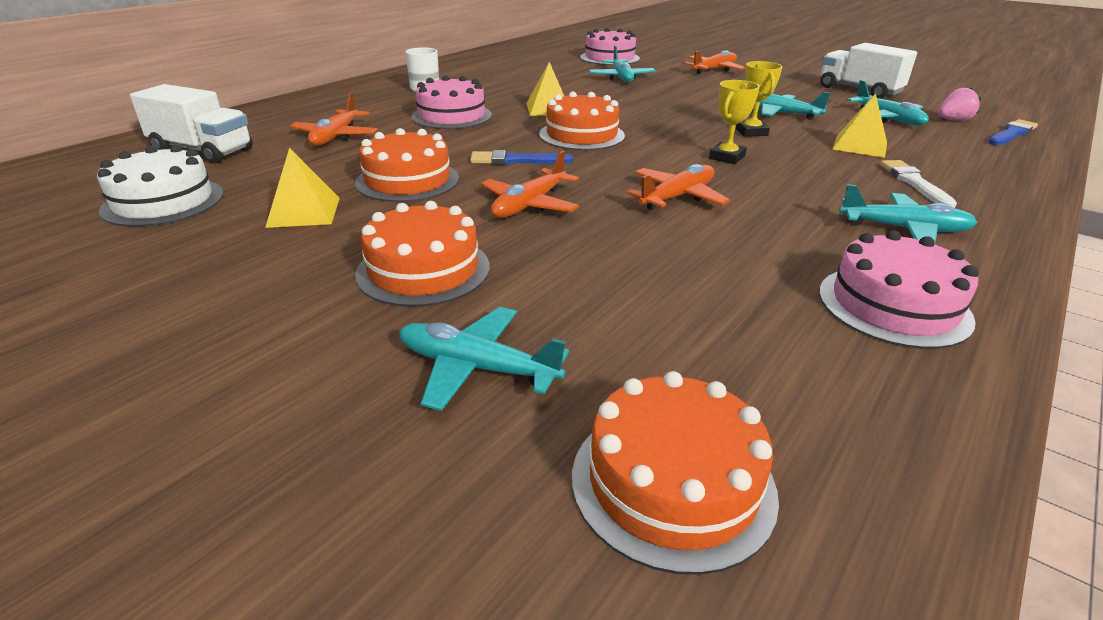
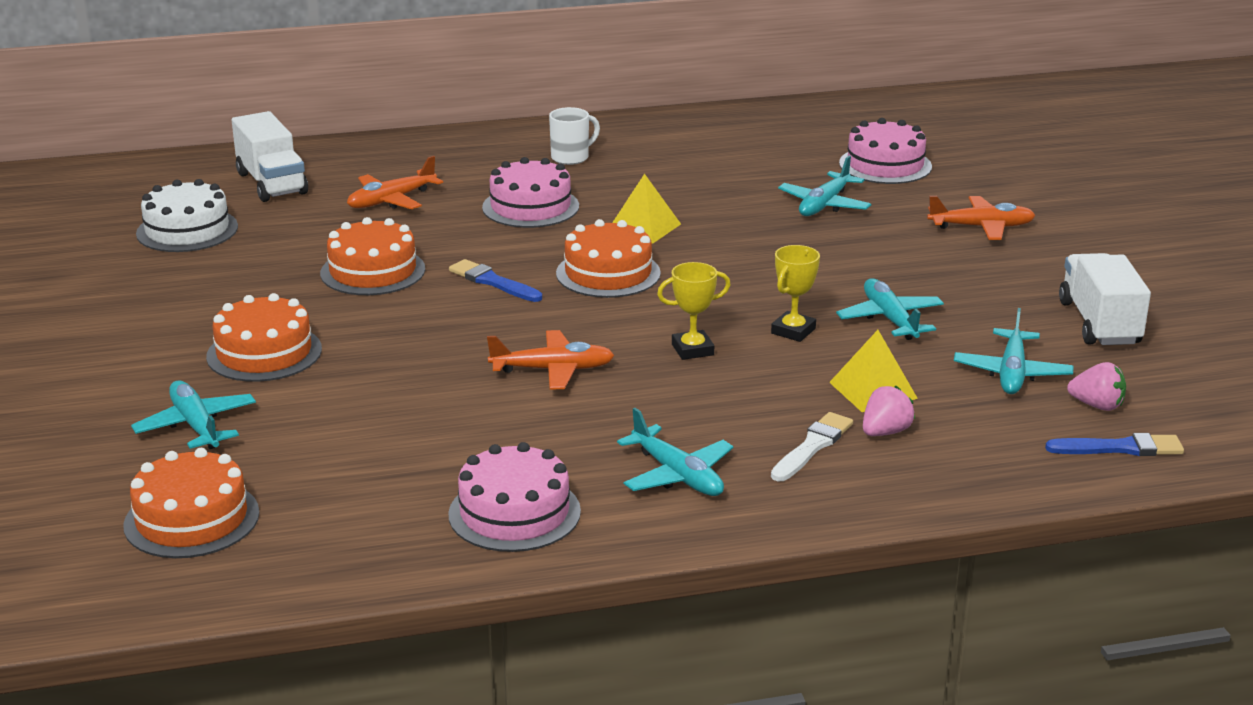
camera: 40 degrees right, 5 degrees down
yellow pyramid [265,148,340,228] -> none
orange plane [481,150,579,218] -> none
none -> pink strawberry [863,386,915,436]

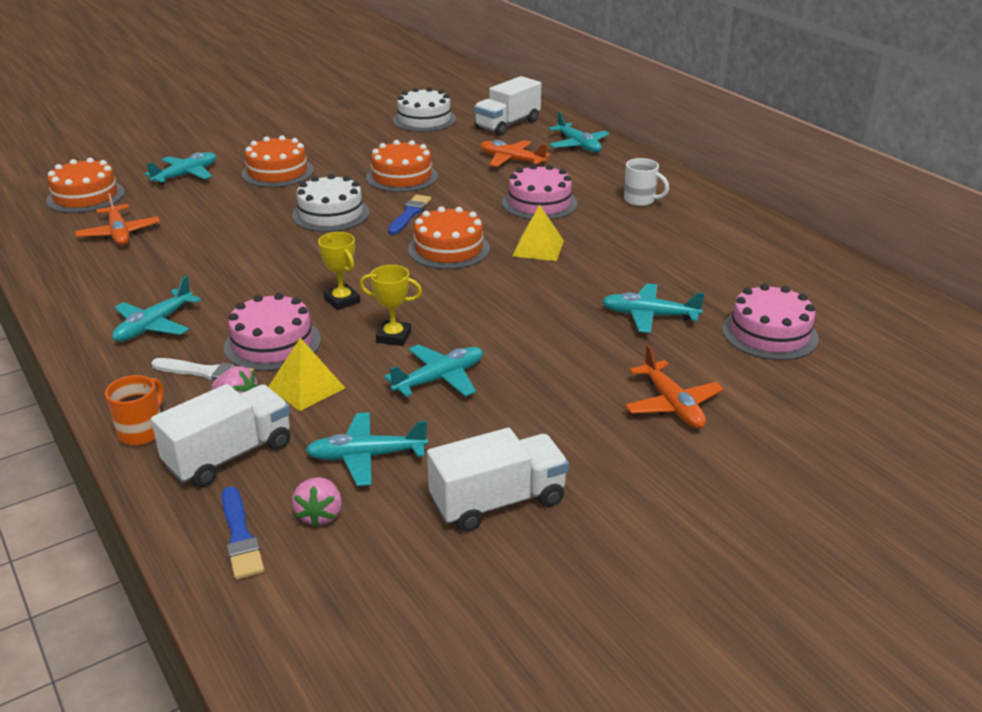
camera: 70 degrees right, 5 degrees up
pink cake [448,442,581,552] -> pink cake moved to [224,293,321,371]
orange plane [487,330,615,390] -> orange plane moved to [75,191,160,246]
none -> orange mug [105,375,164,445]
none -> white truck [151,384,290,487]
none -> white cake [292,174,370,232]
none -> turquoise plane [548,111,609,153]

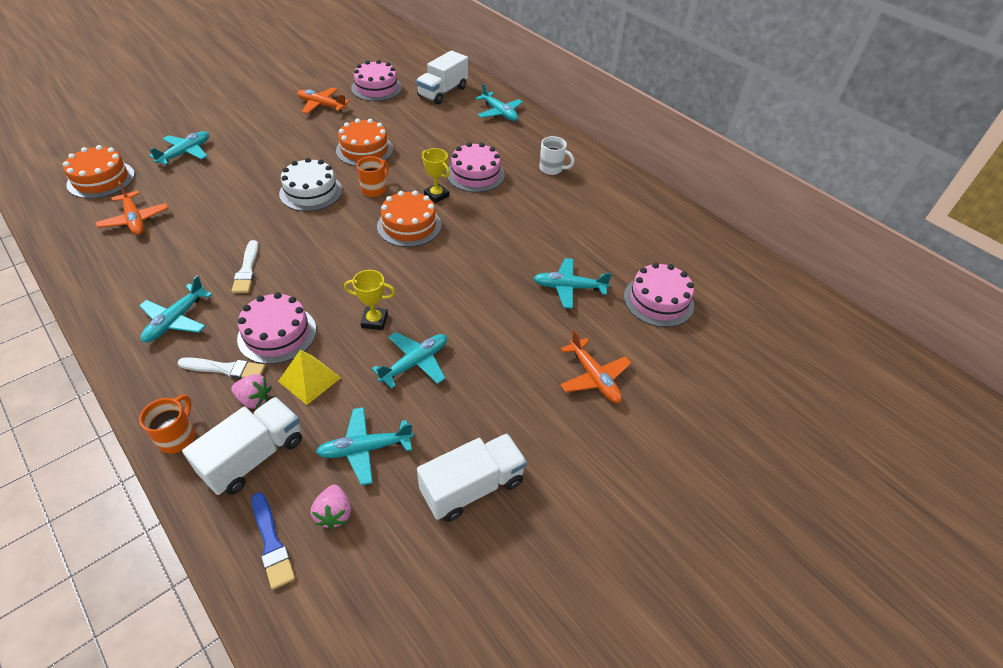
camera: 10 degrees left, 15 degrees up
orange cake [242,135,314,187] -> none
yellow trophy [318,232,360,310] -> yellow trophy moved to [422,148,450,203]
blue brush [388,195,431,235] -> orange mug [357,156,389,197]
white cake [393,87,456,132] -> pink cake [351,60,402,101]
orange plane [480,140,550,167] -> orange plane moved to [297,87,350,114]
yellow pyramid [513,205,564,261] -> none
none -> white brush [232,240,258,293]

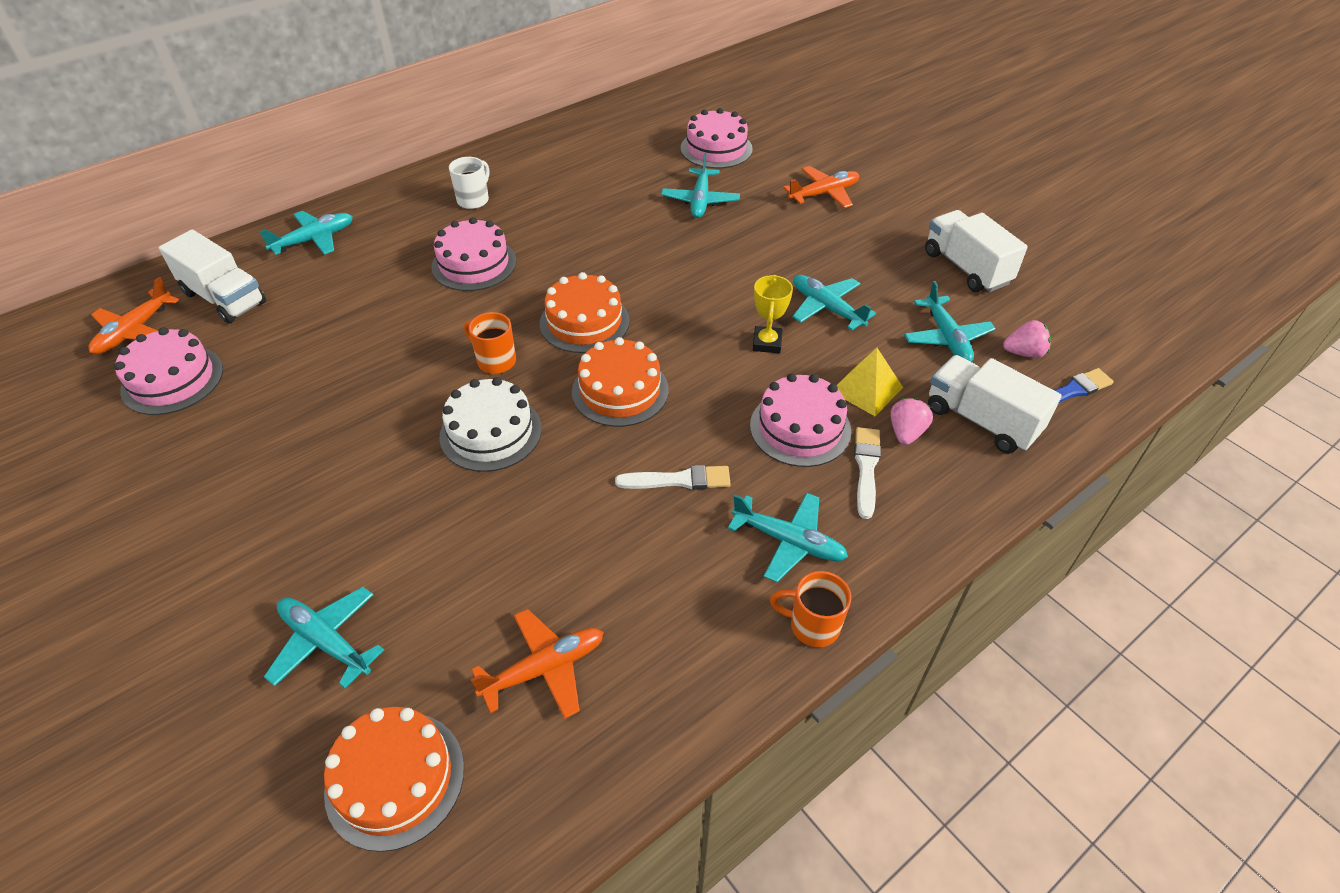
camera: 85 degrees left, 0 degrees up
orange mug [139,395,195,453] -> orange mug moved to [770,571,851,647]
orange plane [297,87,350,114] -> orange plane moved to [89,277,179,354]
orange cake [336,119,393,166] -> orange cake moved to [572,337,669,427]
yellow trophy [422,148,450,203] -> none

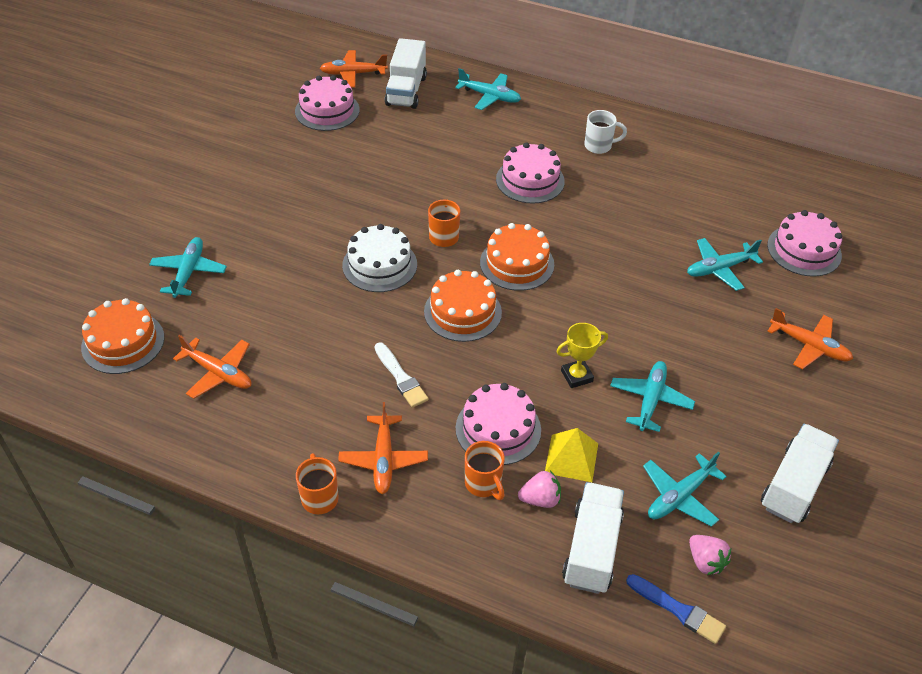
camera: 60 degrees right, 0 degrees up
turquoise plane [728,493,848,582] -> orange plane [338,402,428,494]
white brush [854,427,881,519] -> orange mug [465,441,505,500]

